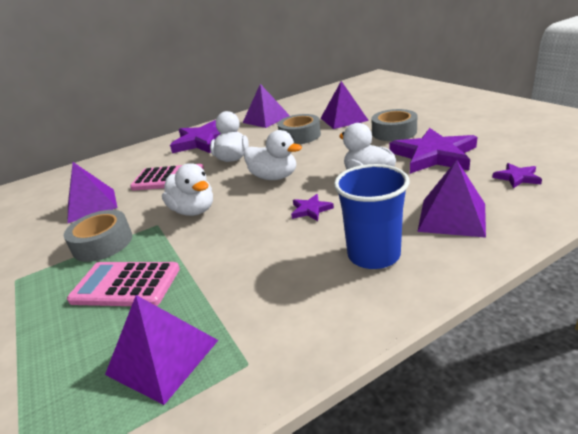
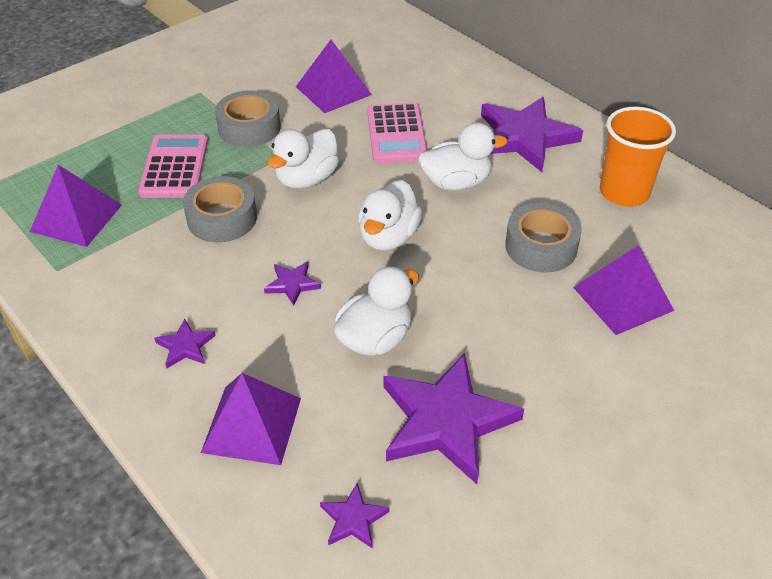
camera: 75 degrees right, 15 degrees up
purple pyramid [243,84,290,128] -> orange cup [600,107,676,207]
blue cup [334,164,409,269] -> purple star [154,319,216,368]
grey tape [371,109,417,141] -> grey tape moved to [183,176,257,242]

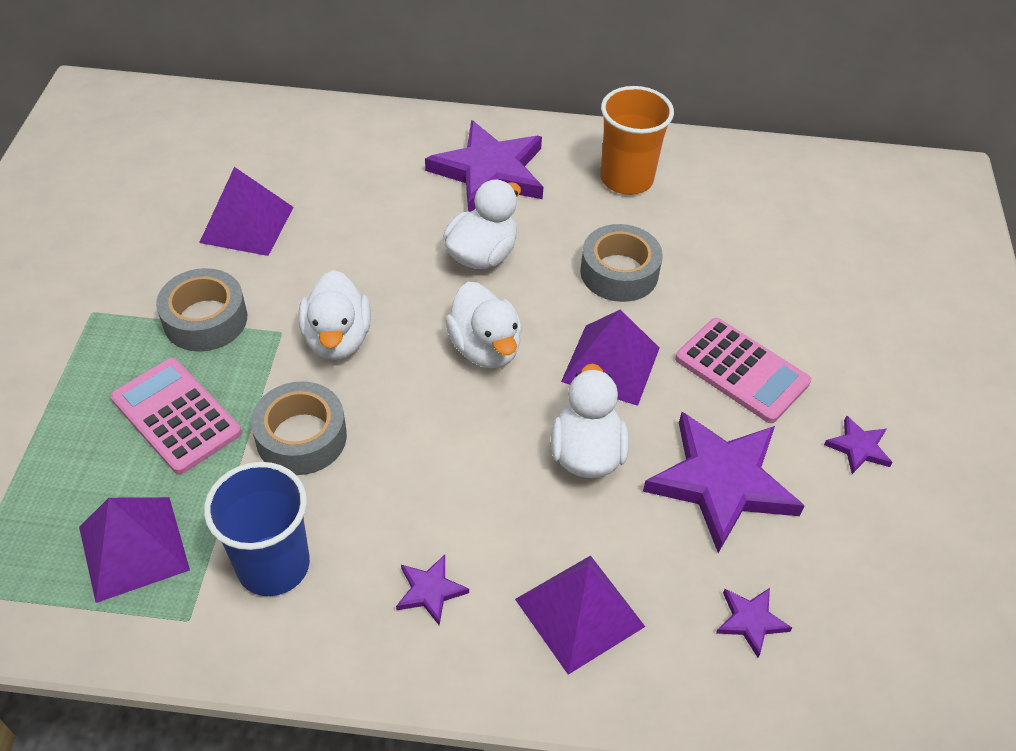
camera: 45 degrees left, 5 degrees up
purple star [264,262,321,306] -> purple star moved to [824,415,893,474]
pink calculator [367,103,428,163] -> pink calculator moved to [675,318,811,423]
purple pyramid [573,245,674,335] -> purple pyramid moved to [561,309,659,406]
none -> blue cup [204,462,310,596]

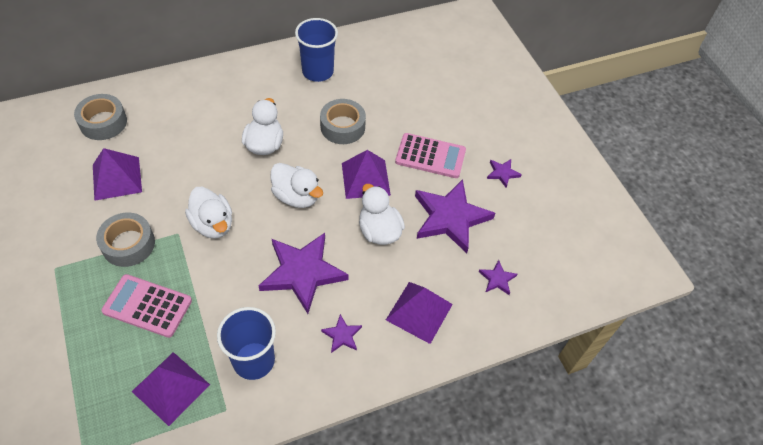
camera: 30 degrees left, 5 degrees up
grey tape [251,381,347,475] -> grey tape moved to [74,94,127,140]
purple star [425,120,543,212] -> purple star moved to [259,233,349,314]
orange cup [600,86,674,195] -> blue cup [295,18,338,82]

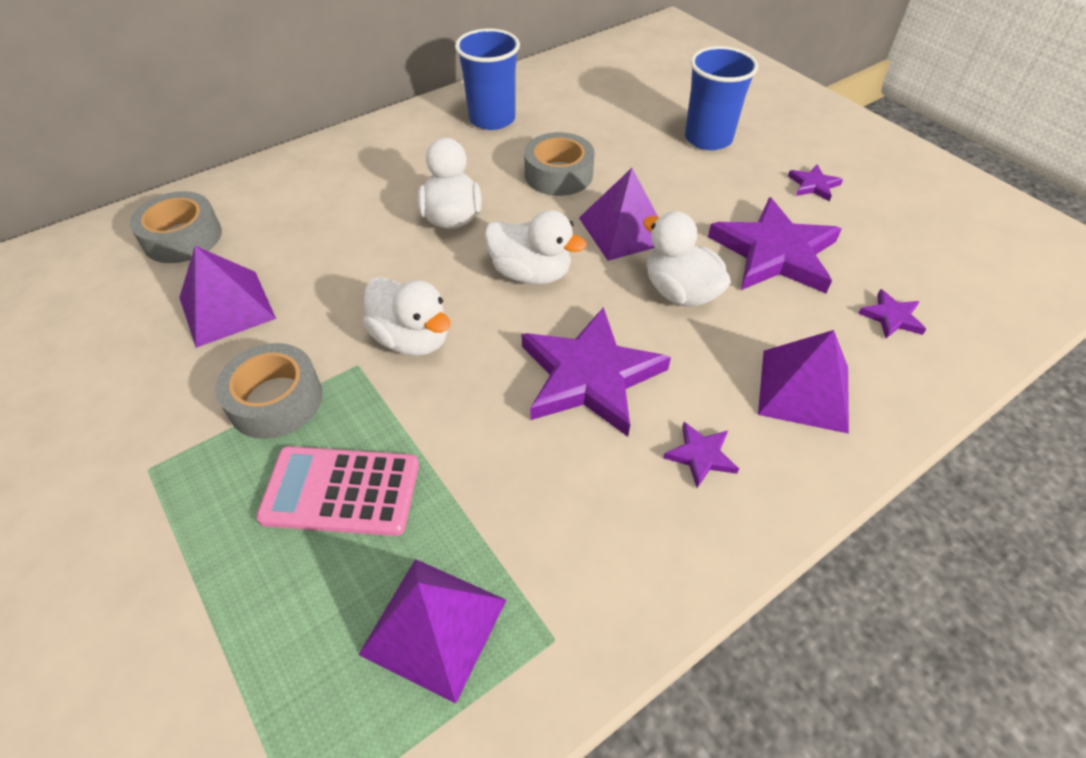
camera: 10 degrees left, 5 degrees down
blue cup [217,307,276,380] -> blue cup moved to [685,46,758,150]
pink calculator [395,133,466,178] -> none

